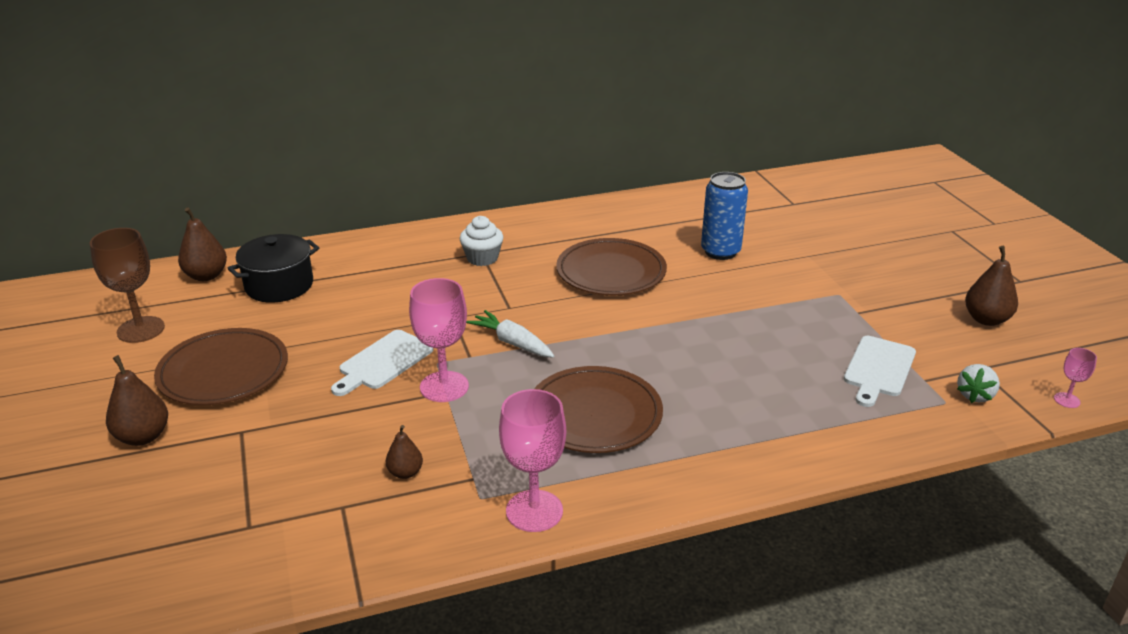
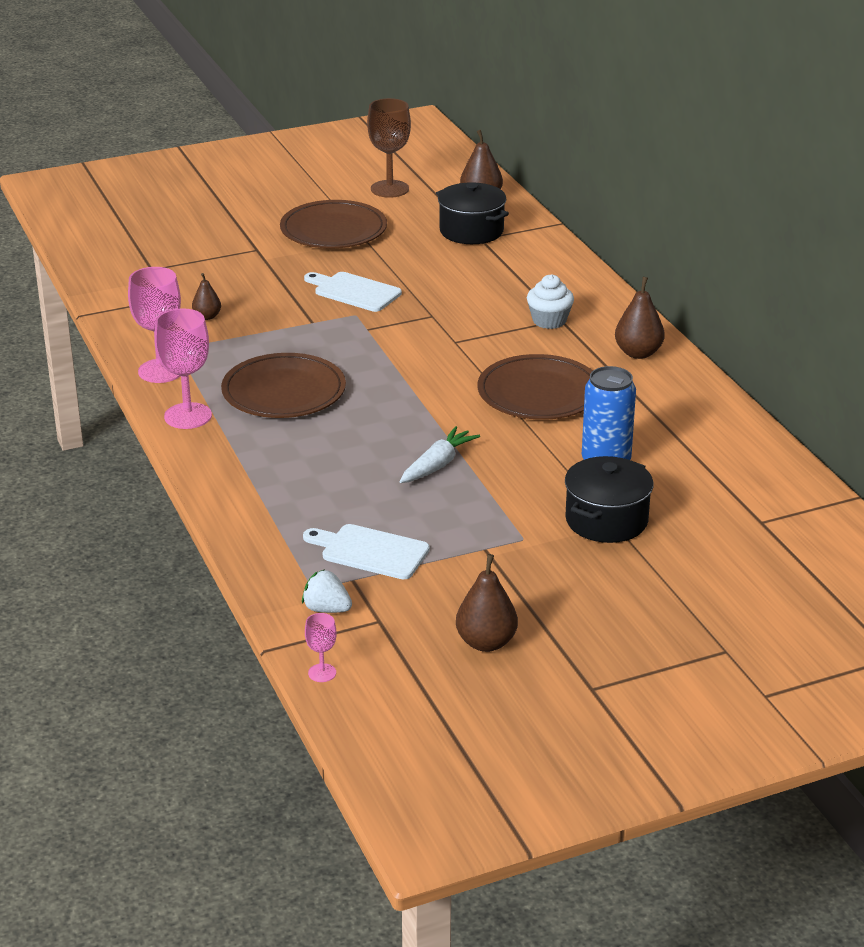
camera: 85 degrees right, 0 degrees up
brown pear [106,355,168,446] -> brown pear moved to [615,277,665,359]
pink goblet [409,278,469,402] -> pink goblet moved to [154,308,212,429]
white carrot [466,310,554,357] -> white carrot moved to [399,426,480,483]
none -> black pot [565,456,654,543]

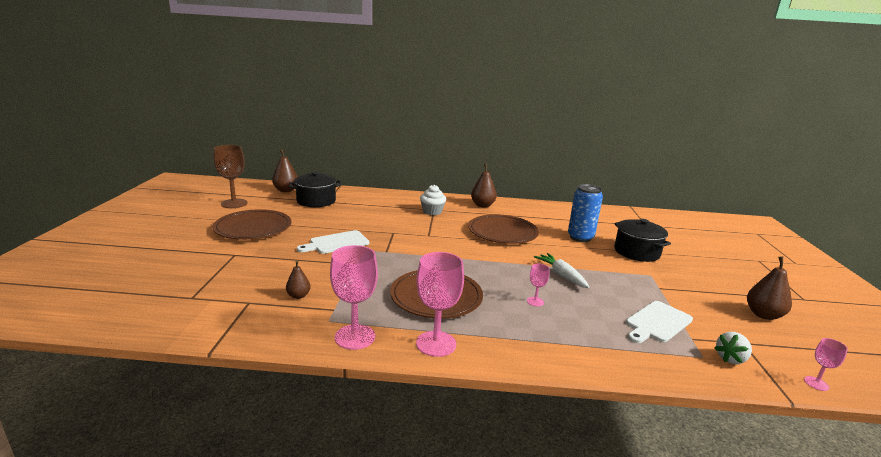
camera: 65 degrees left, 10 degrees down
none -> pink goblet [527,263,550,306]

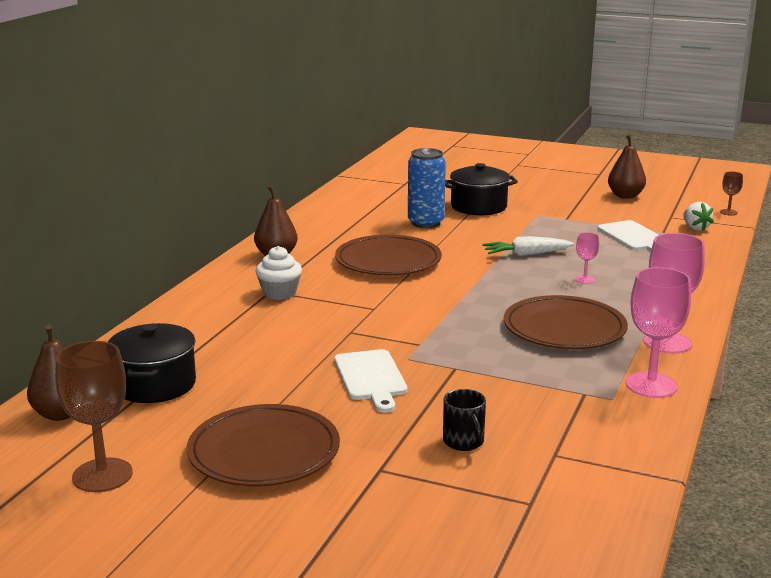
camera: 70 degrees left, 0 degrees up
brown pear [286,260,311,299] -> none
pink goblet [804,338,848,391] -> brown goblet [720,172,743,216]
none -> black mug [443,389,486,451]

